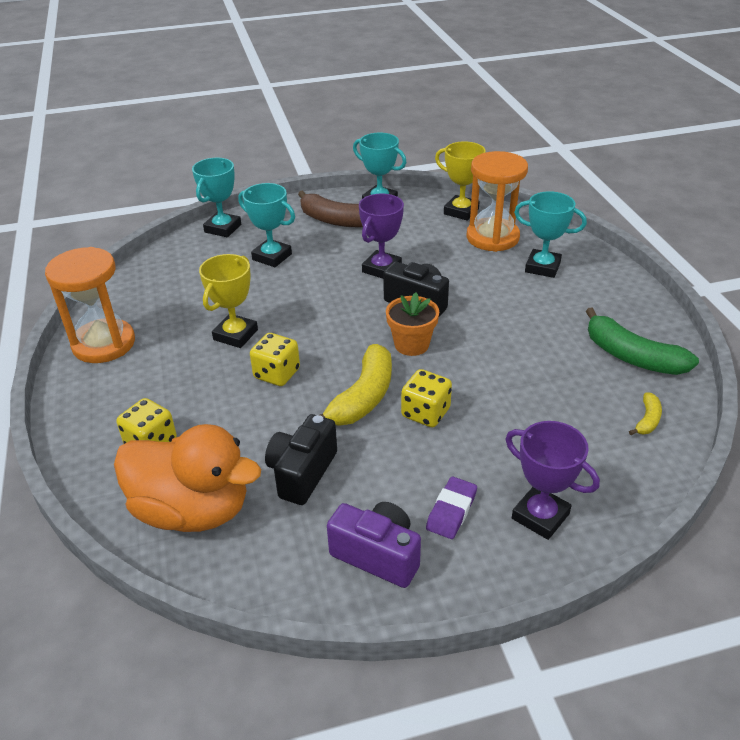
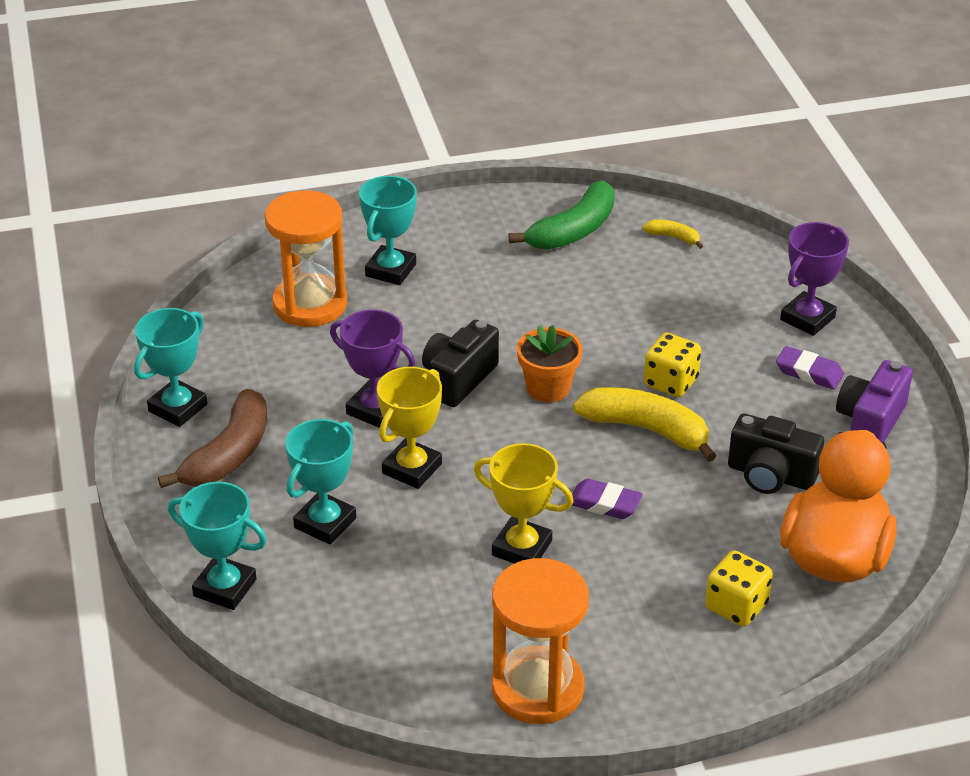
camera: 90 degrees left, 0 degrees up
yellow dice [250,333,300,386] -> purple eraser [572,478,643,519]
yellow trophy [435,141,486,221] -> yellow trophy moved to [377,367,442,489]

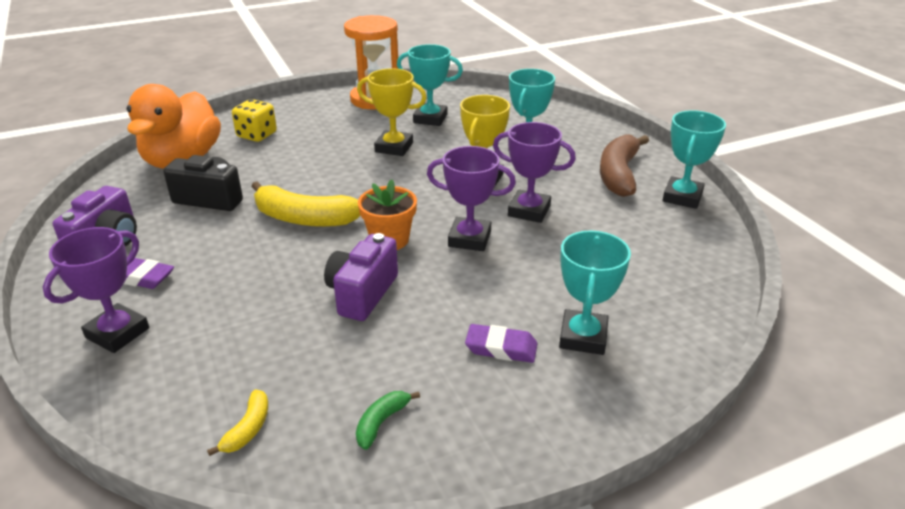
camera: 170 degrees right, 5 degrees down
turquoise trophy [168,482,267,610] -> turquoise trophy moved to [397,44,463,126]
orange hourglass [265,190,347,327] -> none
black camera [422,320,499,407] -> purple trophy [427,146,516,251]
green banana [509,181,615,250] -> green banana [356,391,420,450], size x0.48
purple eraser [572,478,643,519] -> purple eraser moved to [465,324,538,363]
yellow banana [642,219,703,249] -> yellow banana turned 90 degrees counterclockwise [207,389,268,456]
yellow dice [644,333,701,397] -> none
none -> purple camera [324,233,398,321]

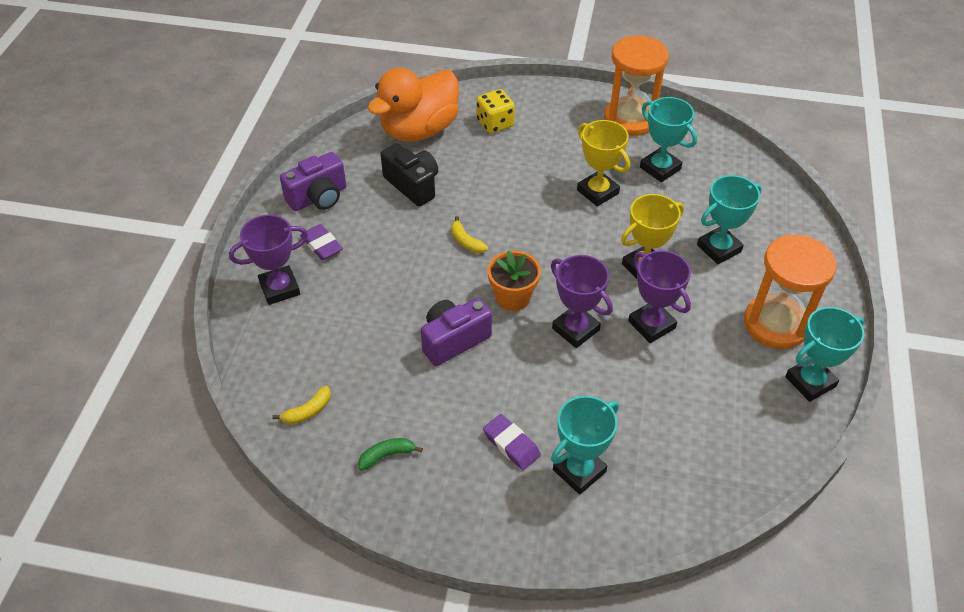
camera: 35 degrees right, 15 degrees up
yellow banana [251,181,360,227] -> yellow banana [451,216,488,253], size x0.48
brown banana [600,135,649,197] -> orange hourglass [744,235,836,349]

